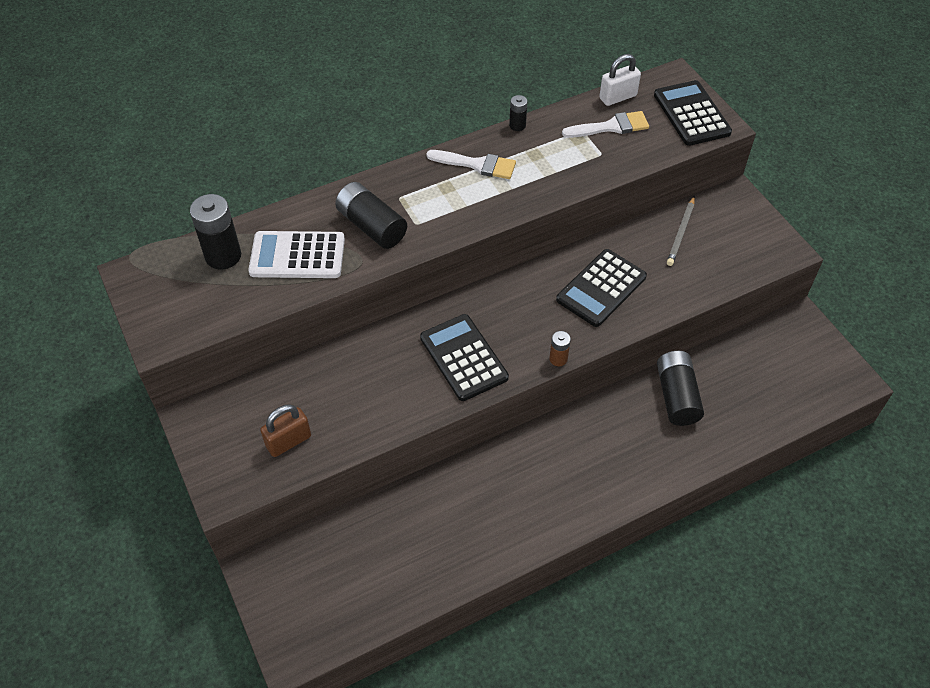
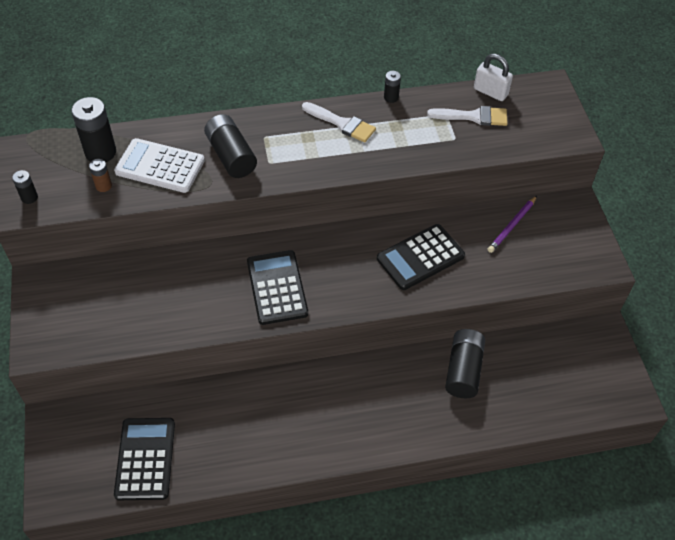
camera: 15 degrees right, 0 degrees up
brown padlock [260,404,311,457] -> none
brown battery [549,331,571,366] -> brown battery moved to [89,159,112,192]
white padlock [599,54,641,106] -> white padlock turned 45 degrees clockwise [474,53,513,101]
black calculator [654,80,732,146] -> black calculator moved to [114,418,175,500]
grey pencil [667,197,695,266] -> purple pencil [488,196,537,253]
none -> black battery [12,170,38,204]

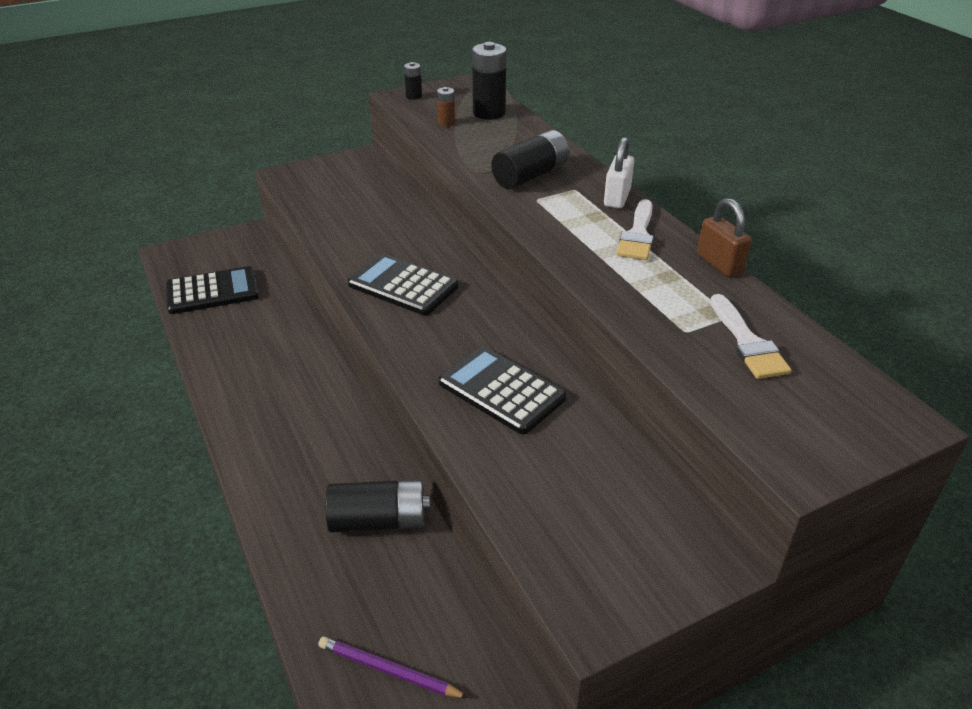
camera: 75 degrees right, 15 degrees down
white calculator [114,138,205,193] -> none
black calculator [247,250,308,325] -> black calculator turned 120 degrees counterclockwise [348,253,459,315]
black battery [384,71,401,103] -> brown padlock [697,198,752,277]
white padlock [474,53,513,101] -> white padlock moved to [604,137,634,208]
purple pencil [488,196,537,253] -> purple pencil moved to [318,636,469,698]

